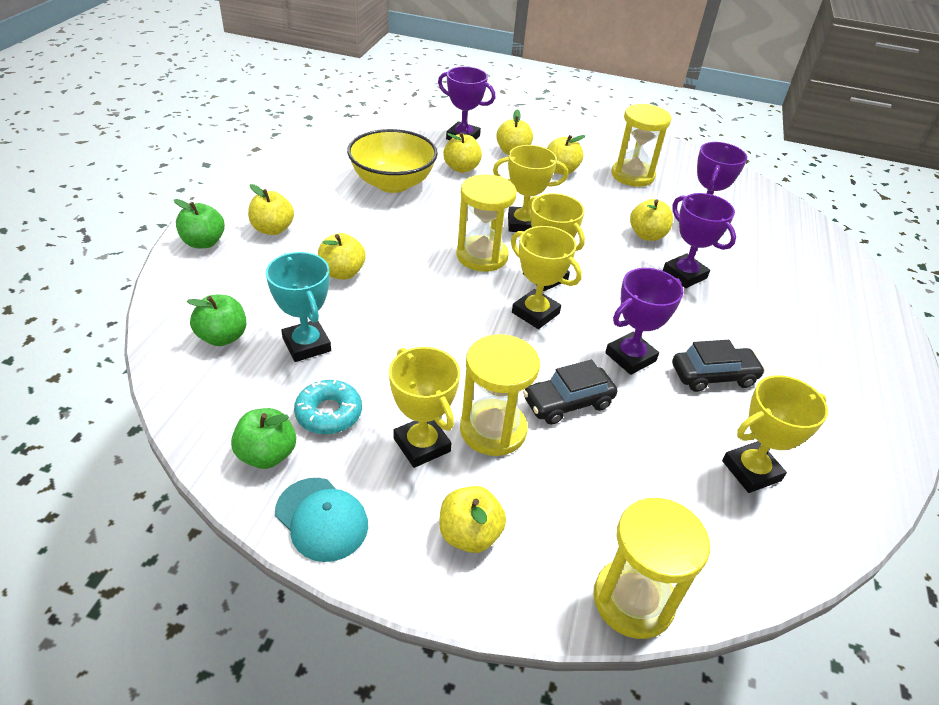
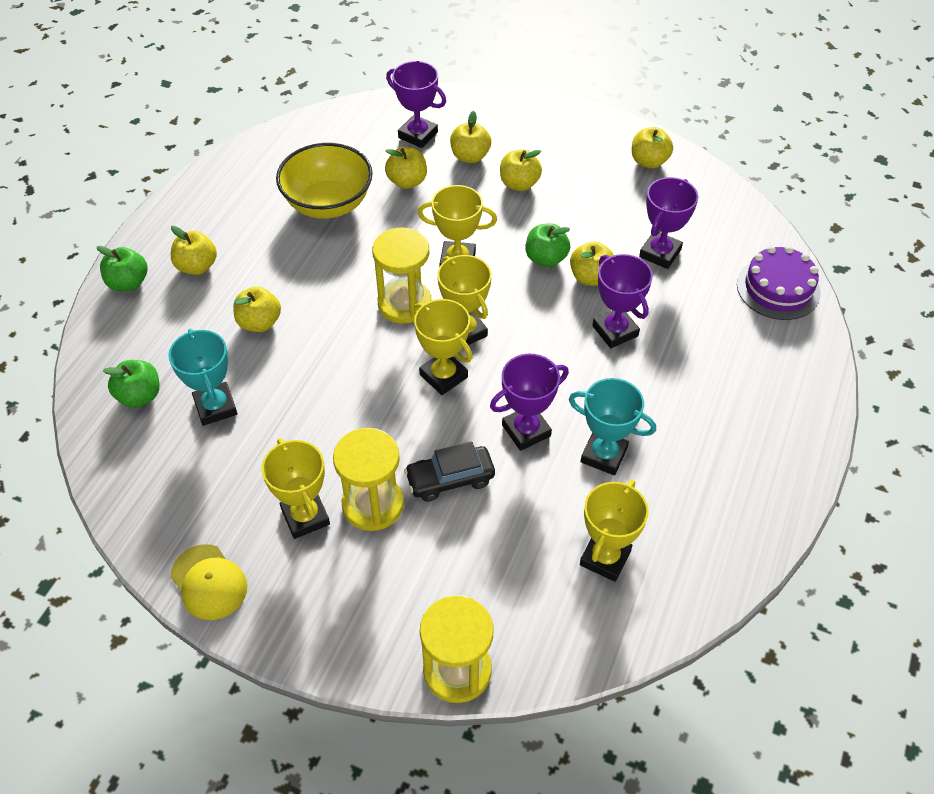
camera: 10 degrees right, 10 degrees up
green apple [231,408,296,469] -> green apple moved to [526,223,570,267]
turquoise cap [275,478,368,562] -> yellow cap [171,544,247,620]
turquoise donut [294,379,362,434] -> none
yellow apple [439,486,506,553] -> yellow apple moved to [632,127,673,168]
yellow hourglass [611,104,672,187] -> none
black car [672,340,765,392] -> turquoise trophy [569,378,656,475]
yellow trophy [722,375,828,493] -> yellow trophy turned 45 degrees counterclockwise [580,480,649,582]
none -> purple cake [737,246,821,320]

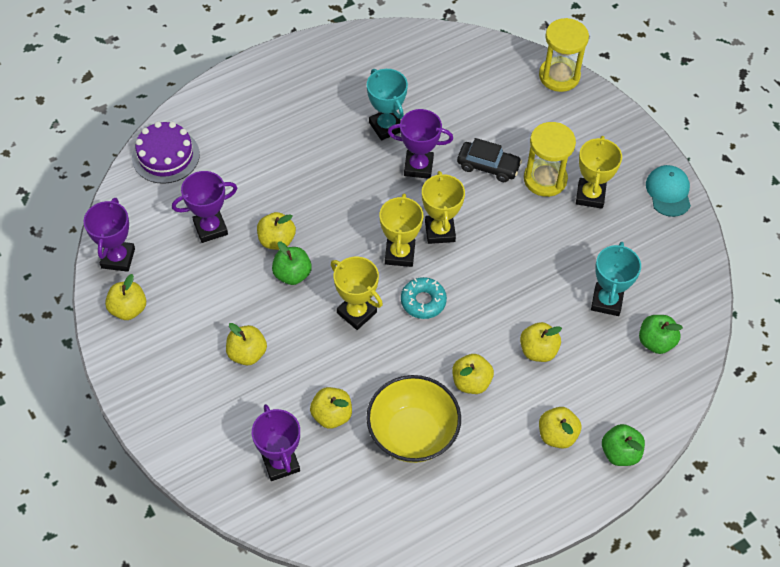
camera: 145 degrees left, 5 degrees up
yellow cap [171,544,247,620] -> turquoise cap [646,165,691,217]
yellow hourglass [372,227,431,324] -> turquoise donut [401,277,447,319]
yellow apple [450,111,491,163] -> yellow apple moved to [452,354,494,394]
yellow trophy [580,480,649,582] -> none
purple trophy [592,254,653,348] -> purple trophy moved to [84,198,135,272]

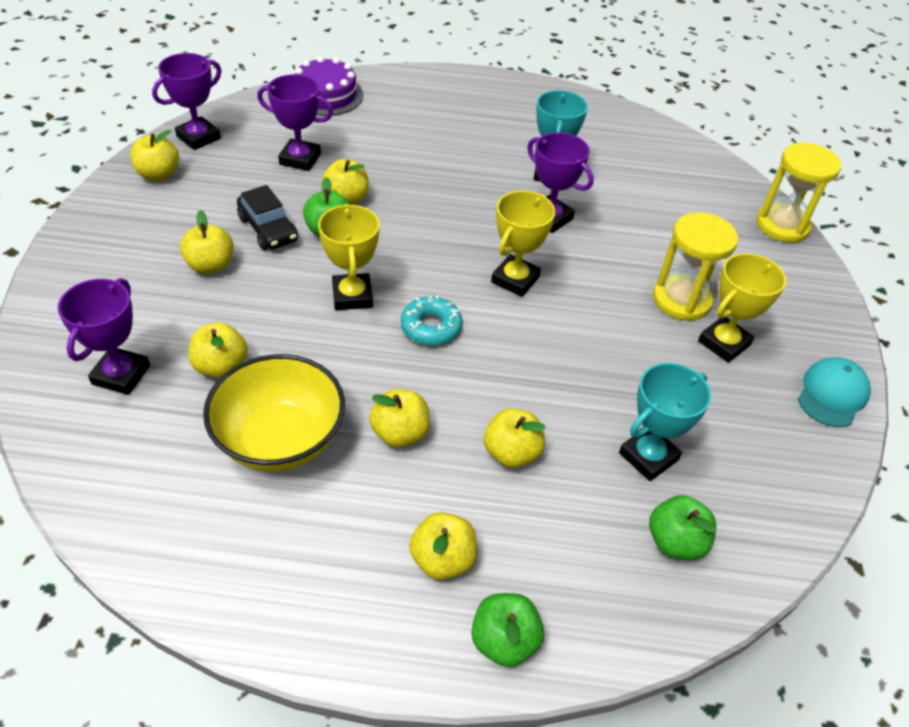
camera: 35 degrees right, 10 degrees down
yellow trophy [380,193,423,267] -> none
black car [457,138,522,182] -> black car moved to [237,185,298,250]

